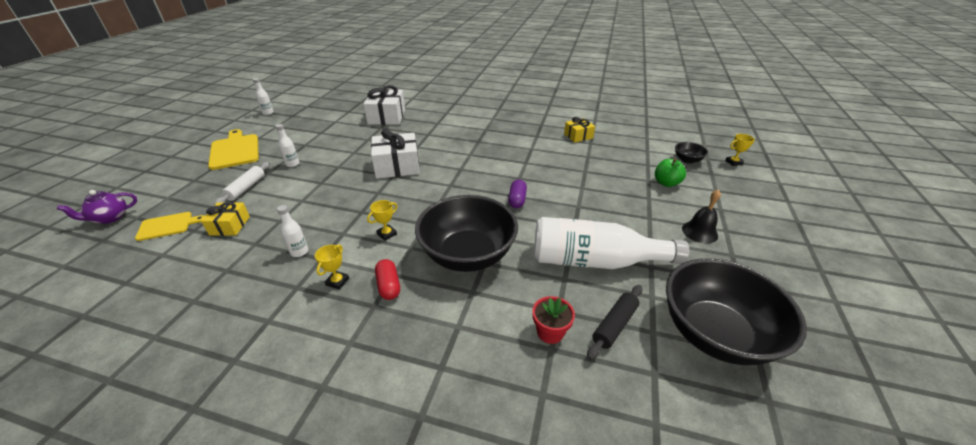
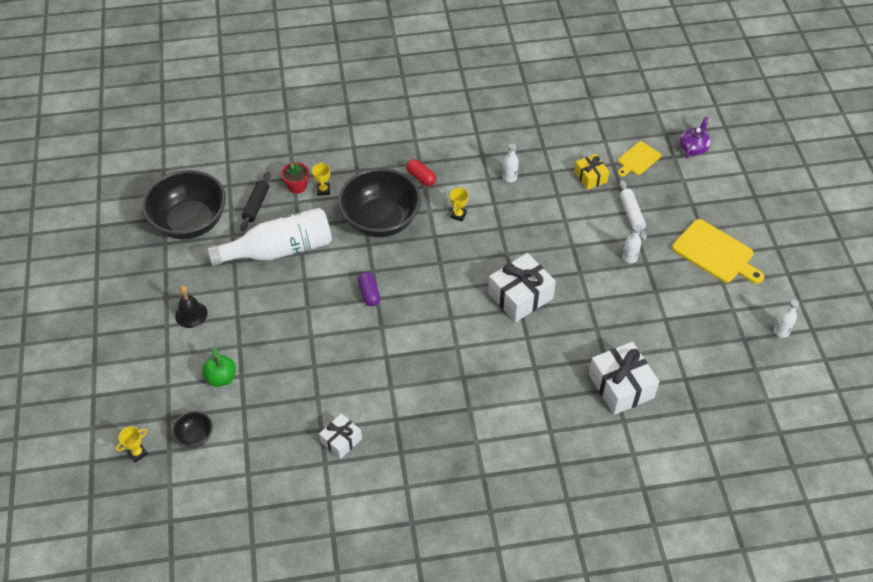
camera: 155 degrees right, 15 degrees up
yellow trophy [315,244,349,290] -> yellow trophy moved to [312,162,330,196]
yellow gift [564,117,595,143] -> white gift [319,413,362,459]

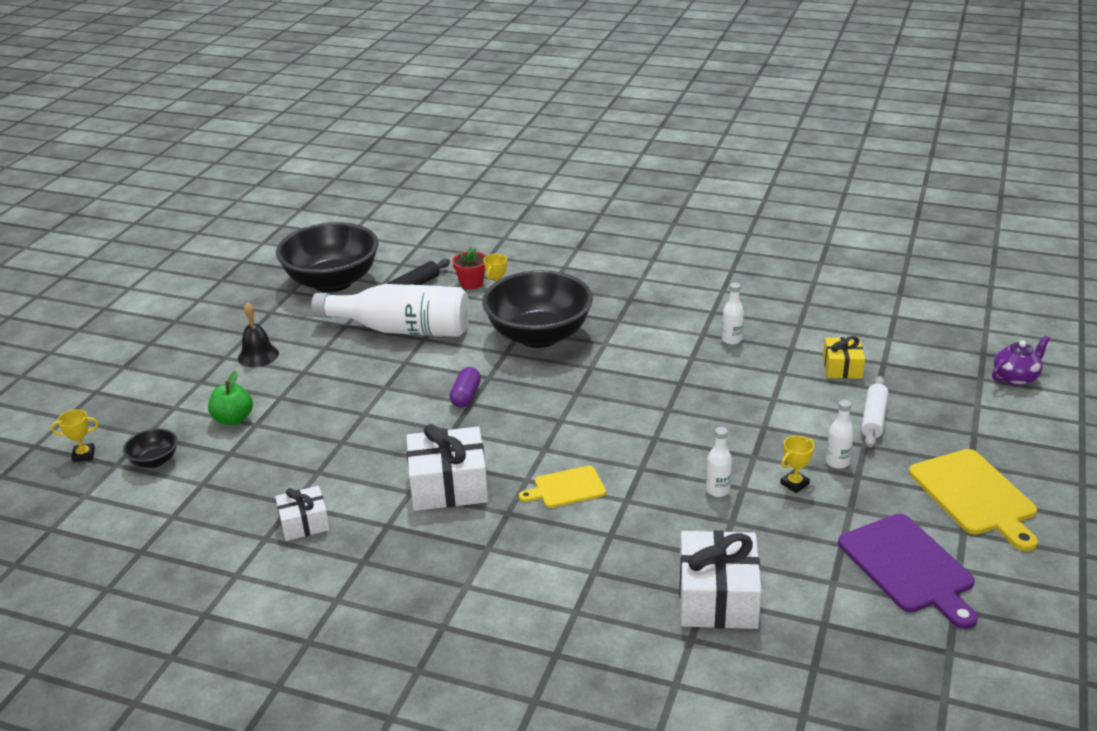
camera: 30 degrees right, 20 degrees down
red capsule [406,159,436,186] -> none
yellow trophy [450,188,468,221] -> yellow trophy moved to [780,436,814,493]
white gift [488,253,556,322] -> white gift moved to [406,424,488,511]
yellow cutting board [618,141,661,177] -> yellow cutting board moved to [519,466,606,508]
white bottle [774,299,799,338] -> white bottle moved to [706,427,732,497]
none -> purple cutting board [838,514,978,629]

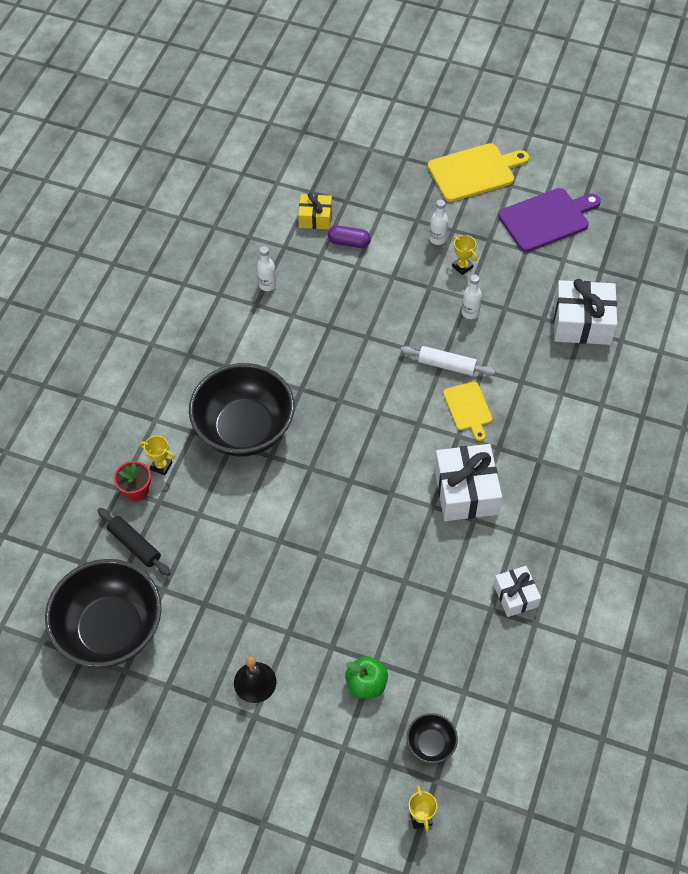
camera: 90 degrees left, 25 degrees up
white bottle [311,284,469,337] -> none
purple capsule [450,367,481,408] -> purple capsule moved to [328,225,371,248]
white rolling pin [861,376,888,448] -> white rolling pin moved to [400,346,495,376]
purple teapot [992,336,1050,386] -> none

